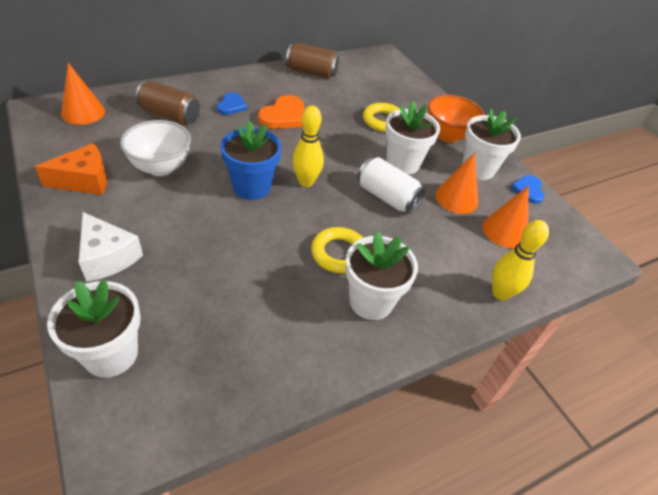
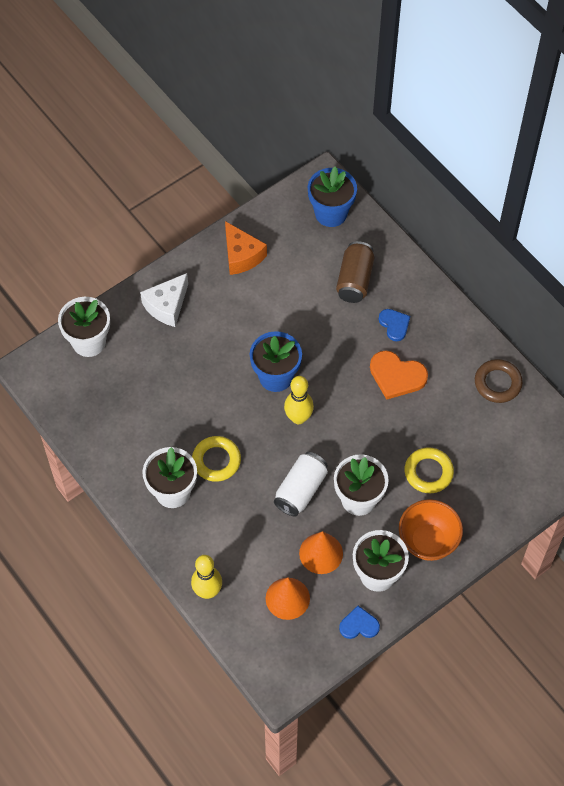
camera: 85 degrees right, 15 degrees up
orange cone [61,63,105,125] -> blue flower pot [308,167,357,227]
white bowl [120,120,191,176] -> none
blue heart [217,92,247,115] -> blue heart turned 120 degrees counterclockwise [379,309,410,341]
brown can [286,43,339,79] -> brown ring [475,359,523,403]

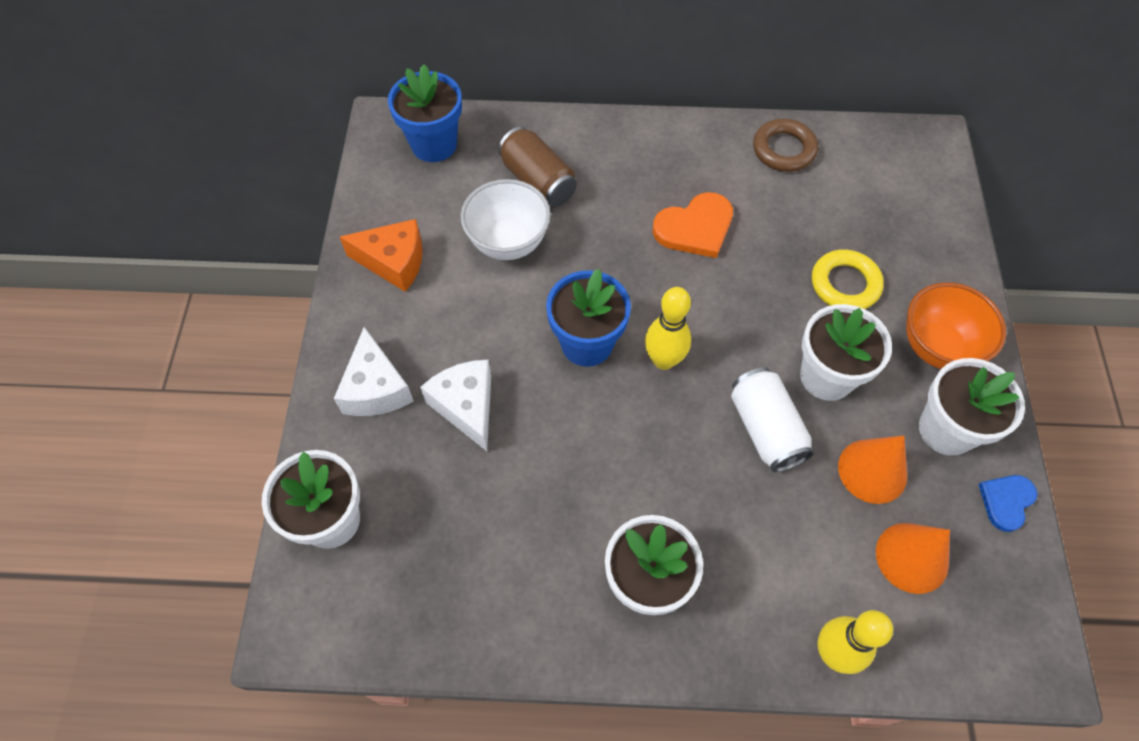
camera: 50 degrees left, 0 degrees up
yellow ring [192,436,241,482] -> none
blue heart [379,309,410,341] -> none
none -> white cheese [420,360,491,451]
none -> white bowl [461,179,551,260]

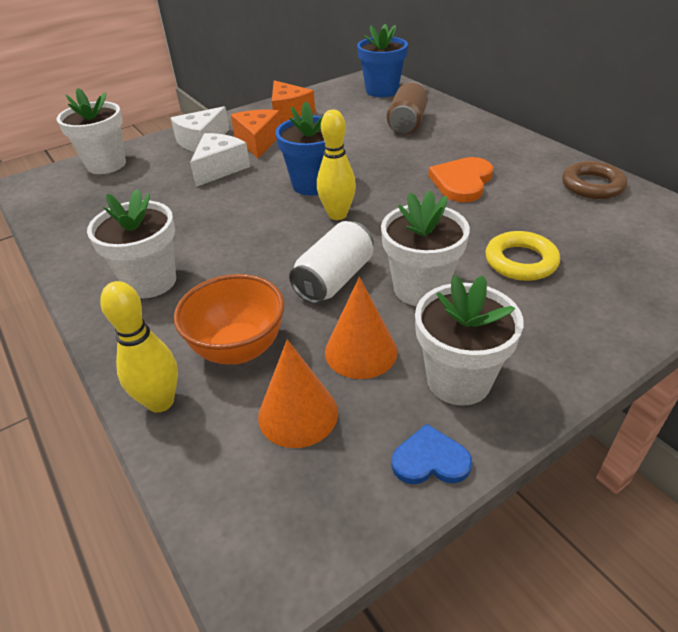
camera: 55 degrees right, 20 degrees down
white bowl [461,179,551,260] -> none
orange heart [652,192,733,258] -> orange heart turned 90 degrees clockwise [428,157,493,202]
orange bowl [906,282,1006,369] -> orange bowl moved to [174,274,284,364]
none -> orange cheese [231,110,281,159]

